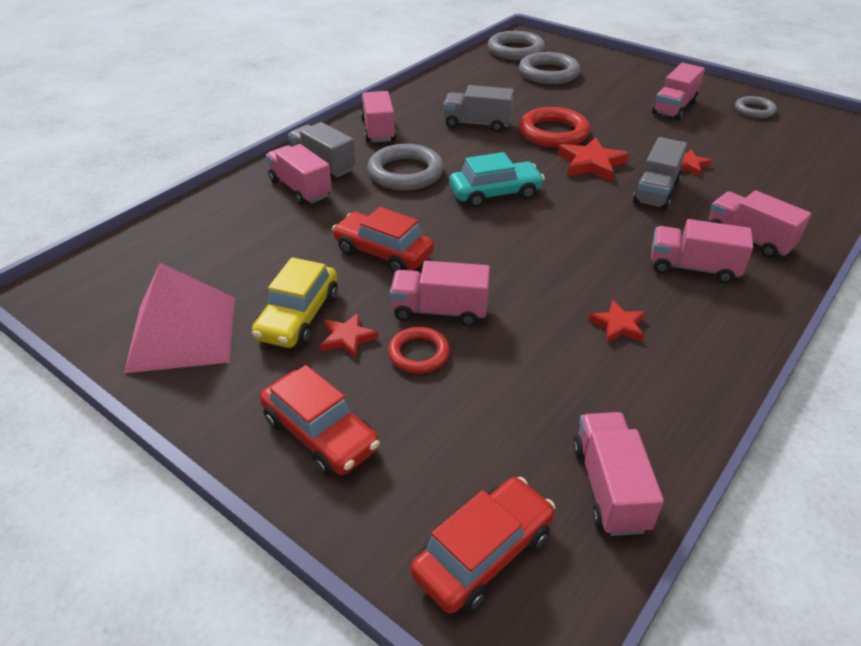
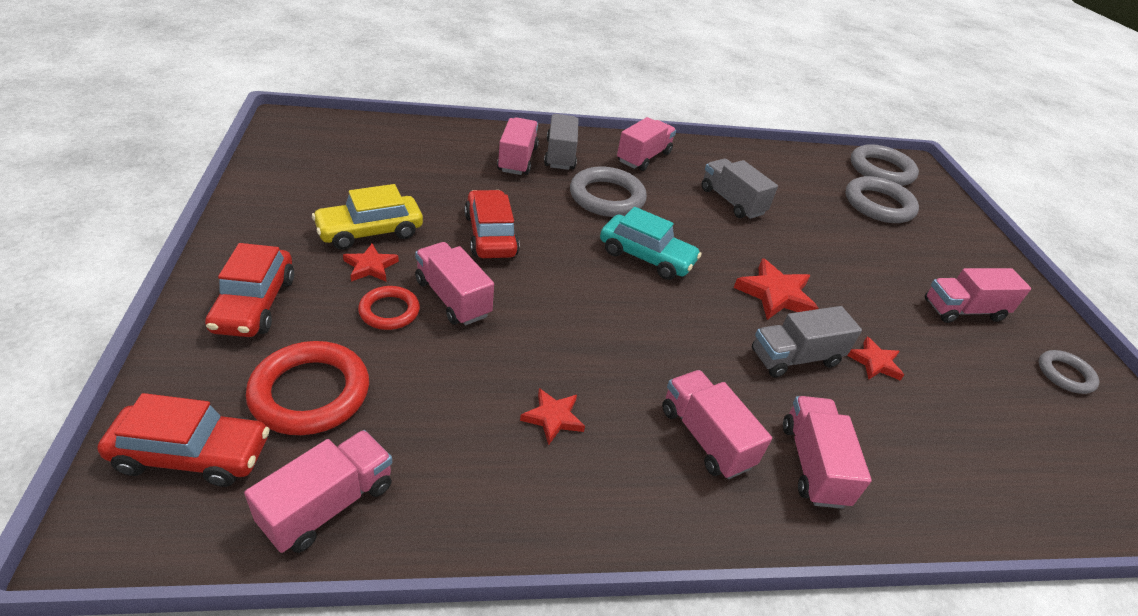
camera: 40 degrees right, 0 degrees up
pink pyramid [124,263,235,373] -> none
red ring [519,107,590,148] -> red ring moved to [246,341,369,435]

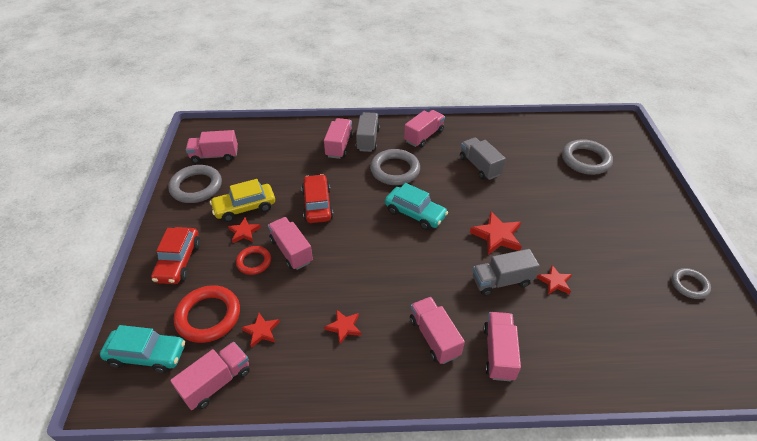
camera: 10 degrees right, 5 degrees up
red car [97,393,270,487] -> turquoise car [100,325,185,373]
grey ring [851,144,919,186] -> grey ring moved to [168,165,222,203]
pink truck [925,268,1031,323] -> pink truck moved to [186,130,238,163]
none -> red star [241,313,280,348]

